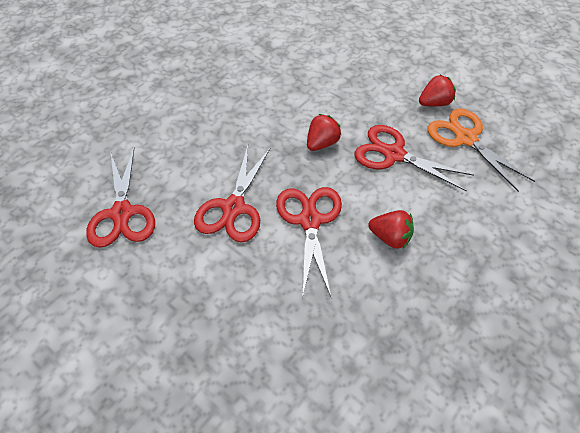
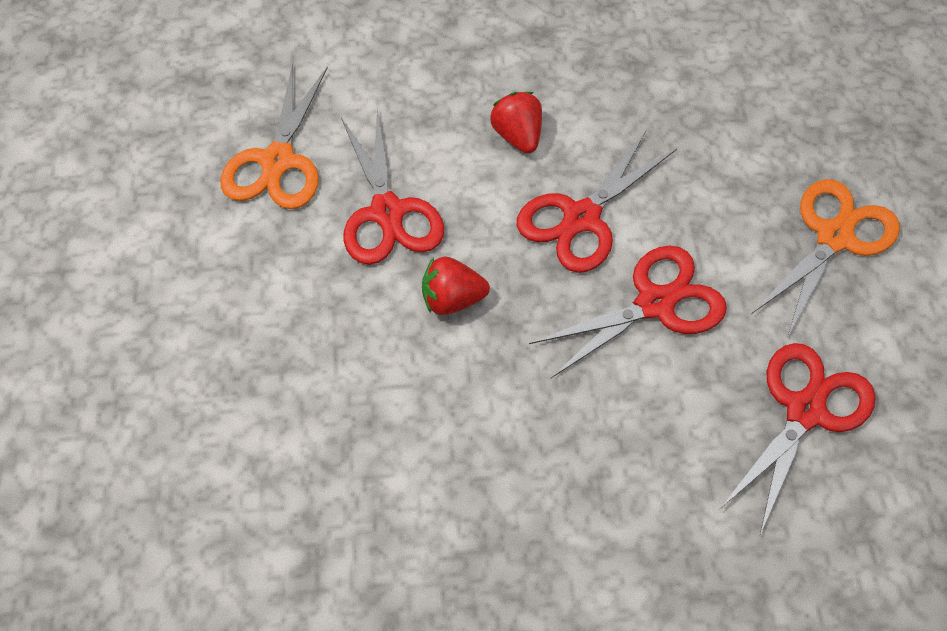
camera: 135 degrees left, 5 degrees up
red strawberry [419,75,456,106] -> none
none -> orange scissors [752,179,900,335]

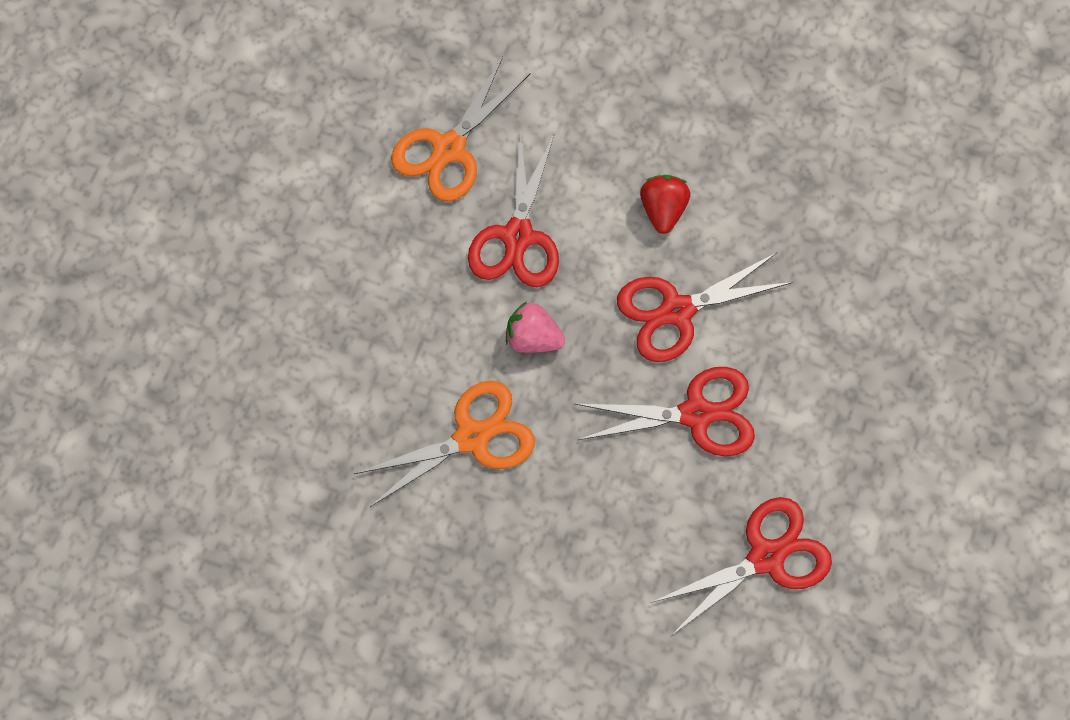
camera: 25 degrees right, 10 degrees up
red strawberry [422,257,490,315] -> pink strawberry [506,301,565,353]
orange scissors [752,179,900,335] -> orange scissors moved to [354,381,535,507]

